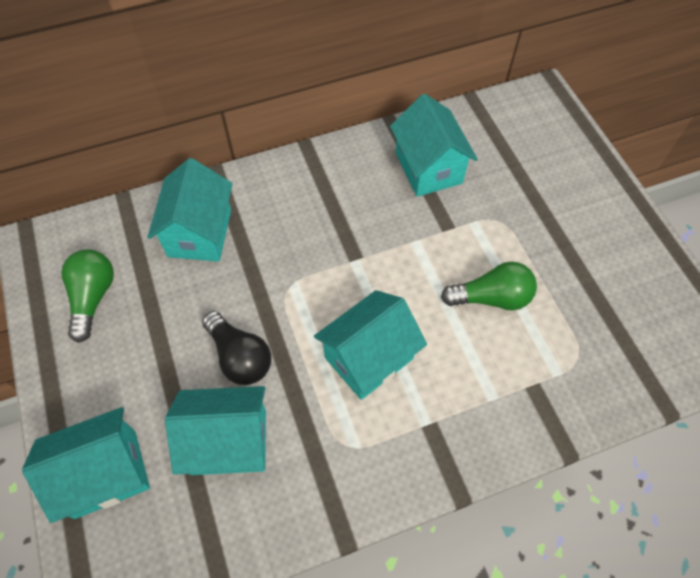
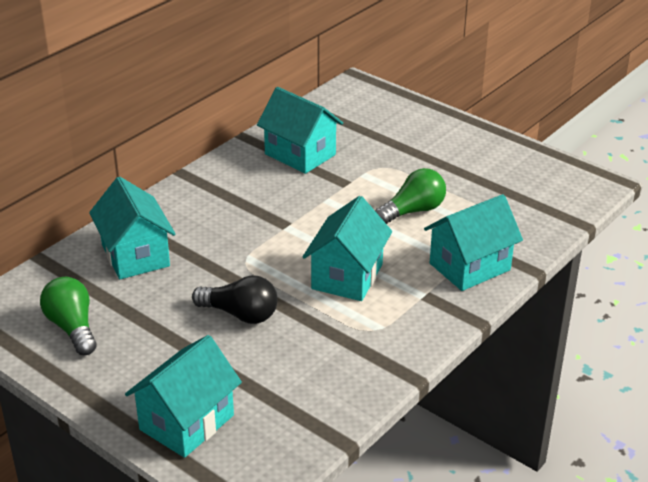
camera: 30 degrees left, 25 degrees down
turquoise house [165,386,266,475] -> turquoise house moved to [424,194,523,291]

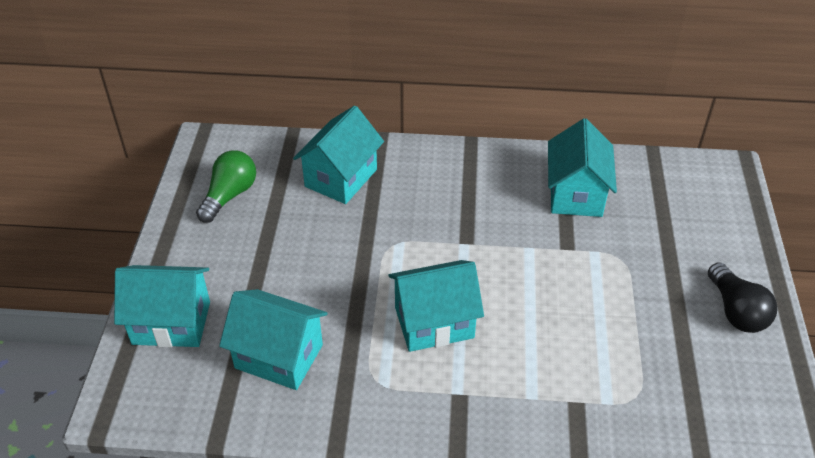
camera: 55 degrees right, 10 degrees up
black light bulb [192,275,278,324] -> black light bulb moved to [708,262,777,333]
green light bulb [375,168,446,224] -> none
turquoise house [424,194,523,291] -> turquoise house moved to [219,289,328,390]

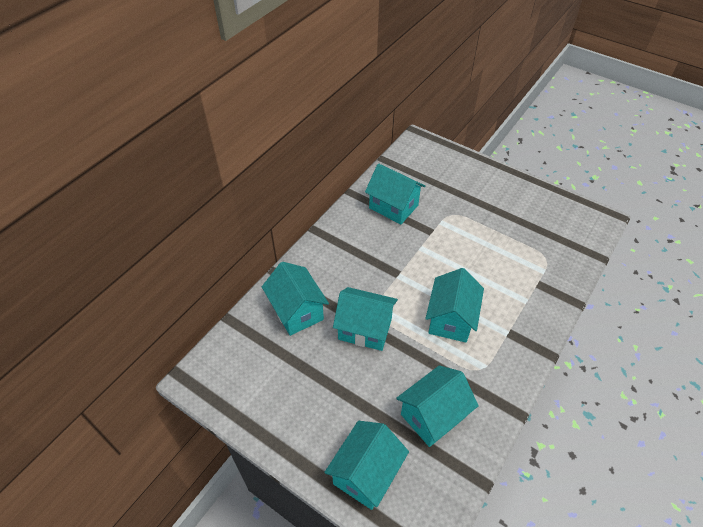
camera: 60 degrees left, 5 degrees up
green light bulb [196,150,256,223] -> none
black light bulb [708,262,777,333] -> none
none -> turquoise house [333,287,398,351]

